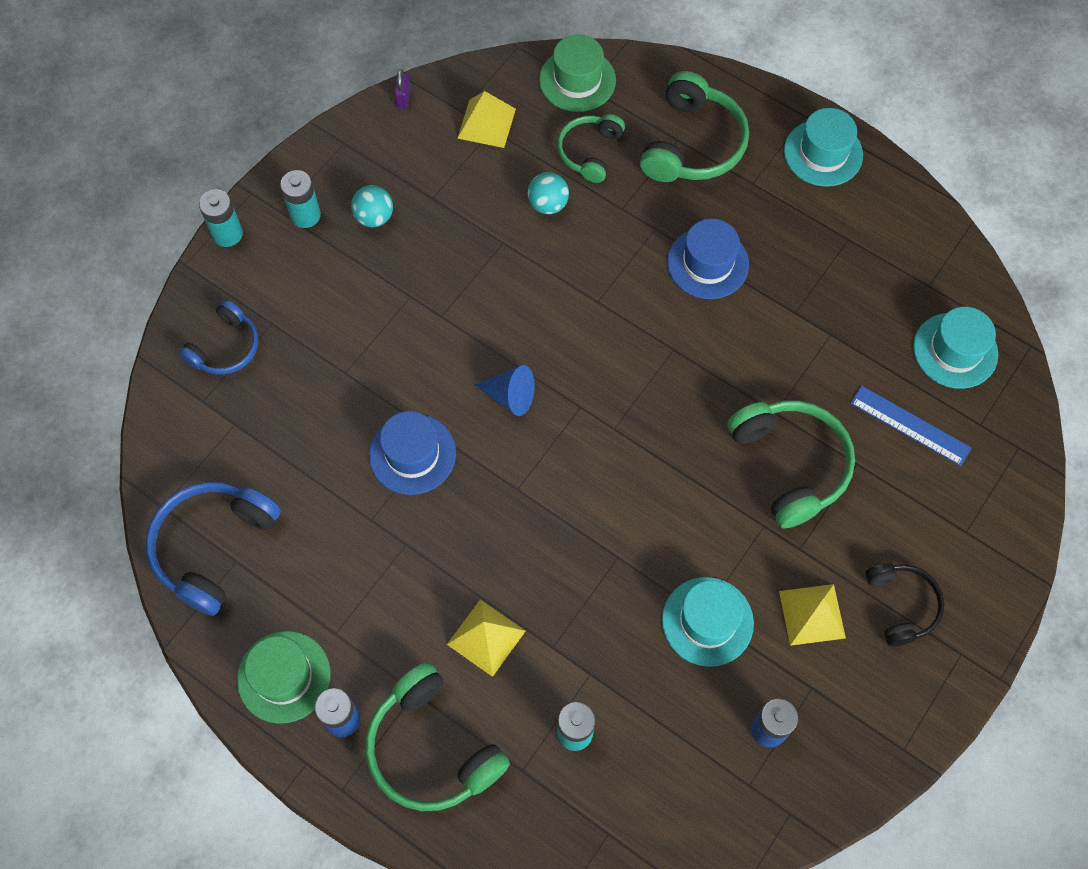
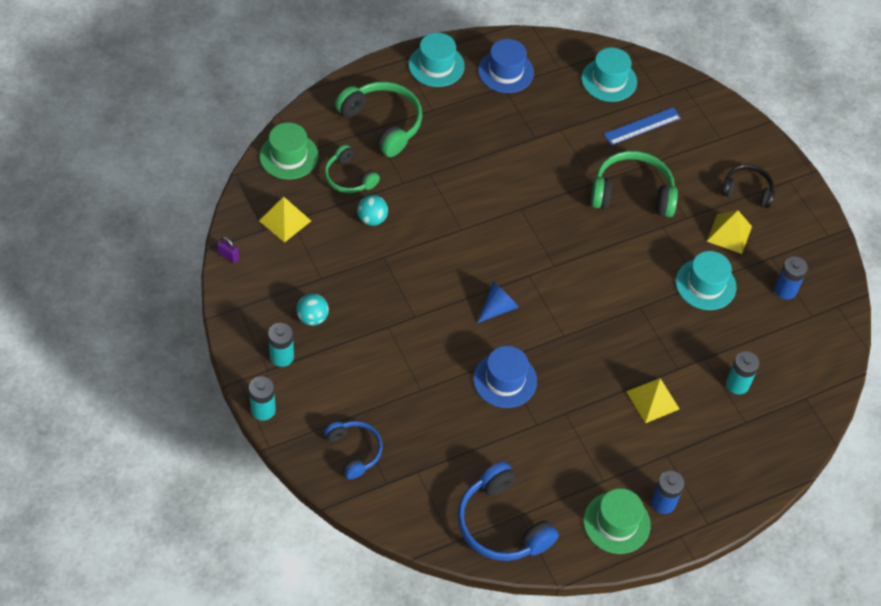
camera: 65 degrees left, 10 degrees down
green headphones [365,662,510,811] -> none
blue hat [667,219,749,299] -> blue hat moved to [478,39,534,93]

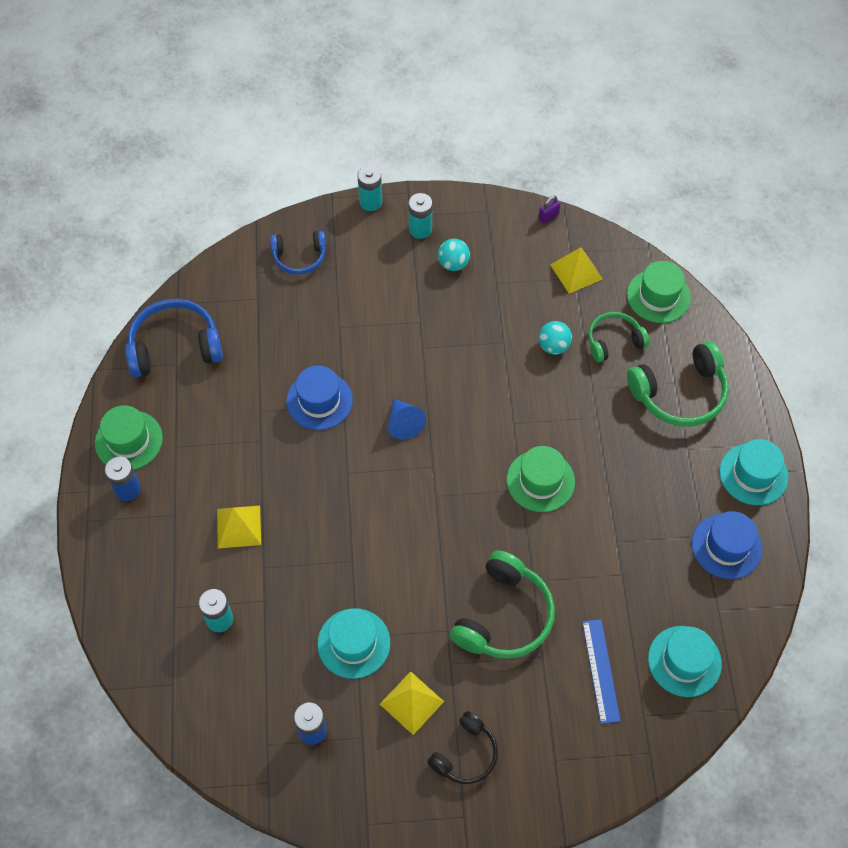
camera: 115 degrees right, 5 degrees up
none -> green hat [506,446,575,512]

